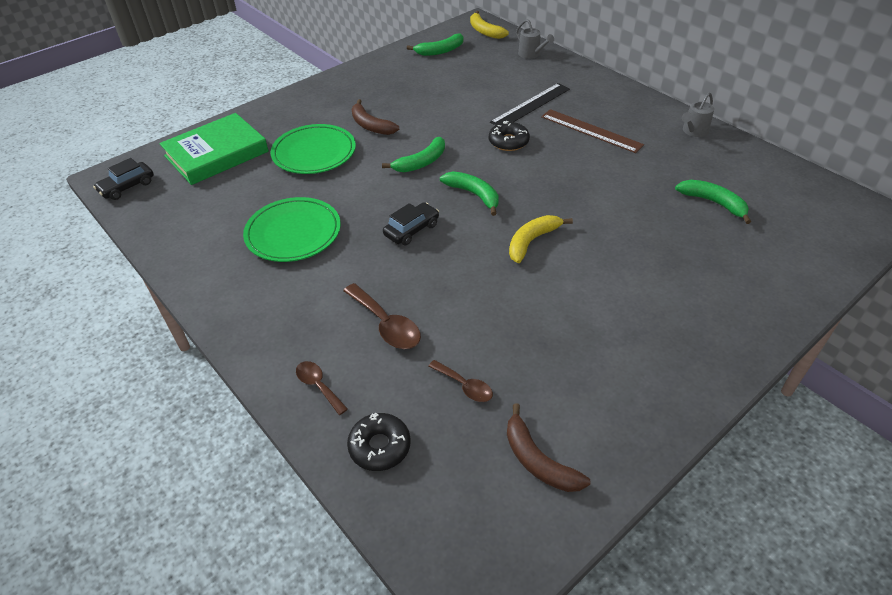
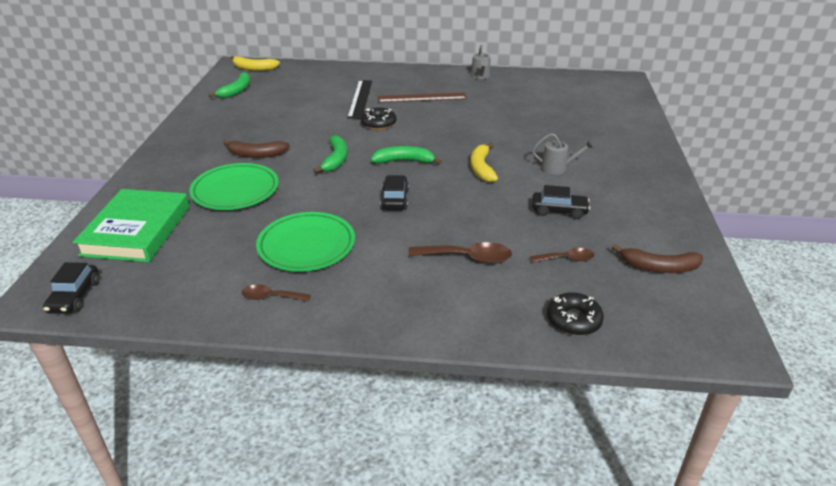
camera: 45 degrees left, 10 degrees down
brown spoon [296,361,348,415] -> brown spoon moved to [242,285,311,301]
grey watering can [516,19,554,59] -> grey watering can moved to [532,133,594,175]
green banana [675,180,751,224] -> none
none -> black car [532,185,590,219]

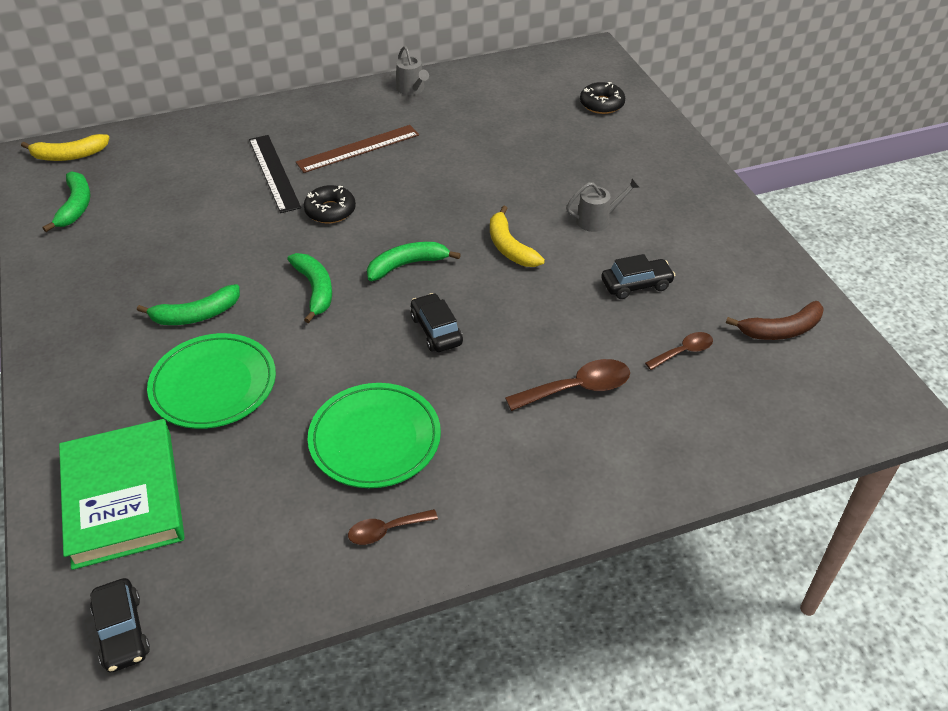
camera: 25 degrees left, 10 degrees up
brown banana [223,139,290,158] -> green banana [137,284,240,325]
black donut [547,292,604,336] -> black donut moved to [580,82,625,114]

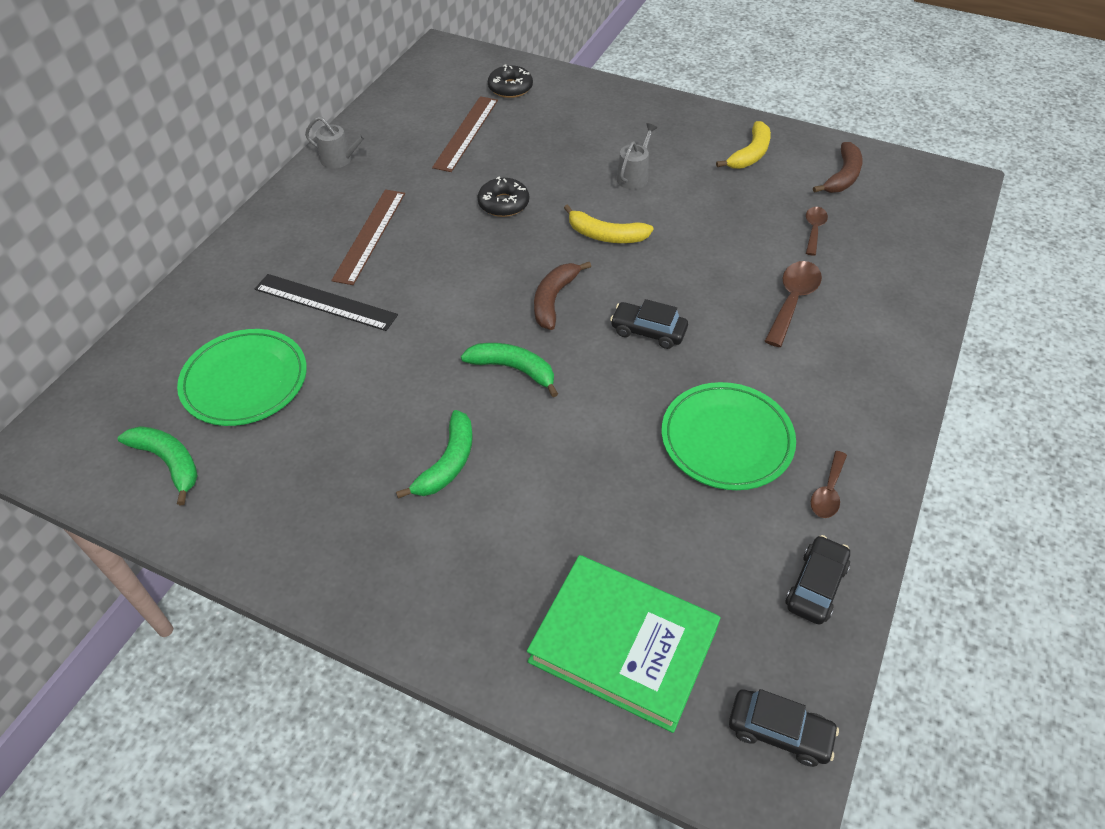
camera: 45 degrees left, 5 degrees up
yellow banana [21,134,109,161] -> yellow banana moved to [716,121,771,169]
green plate [147,333,276,429] -> green plate moved to [177,329,307,426]
black donut [304,185,356,223] -> black donut moved to [477,177,529,217]
green banana [367,242,461,281] -> brown banana [534,262,591,330]
black car [601,254,676,299] -> black car moved to [786,535,850,625]
none -> brown ruler [432,96,498,172]

